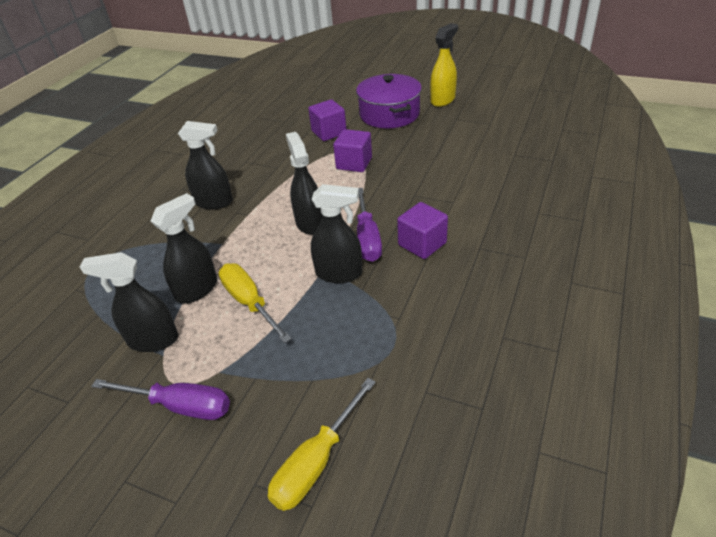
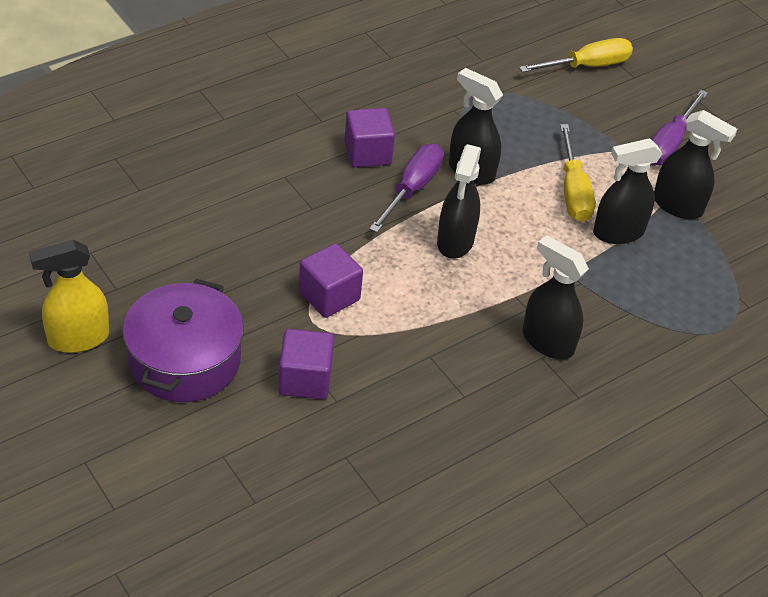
camera: 155 degrees left, 5 degrees up
purple screwdriver [91,379,230,420] -> purple screwdriver turned 105 degrees counterclockwise [651,90,708,165]

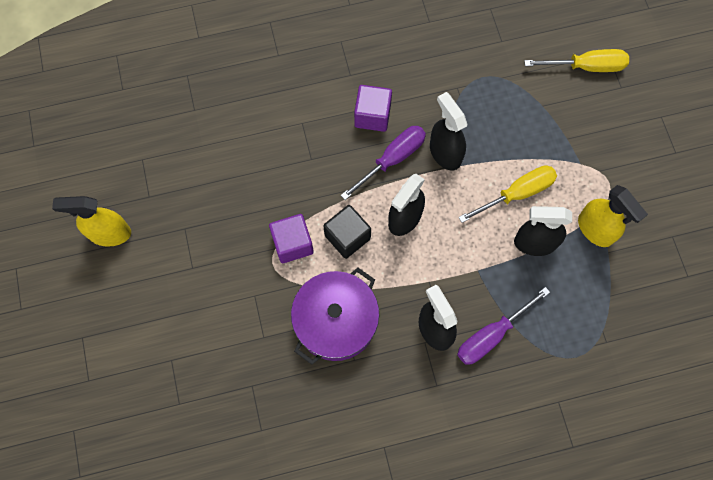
camera: 25 degrees right, 25 degrees up
purple pot [123,279,244,402] -> purple pot moved to [291,268,379,365]
purple cube [278,329,334,399] -> none
yellow screwdriver [560,124,595,222] -> yellow screwdriver turned 135 degrees counterclockwise [458,165,557,223]
purple screwdriver [651,90,708,165] -> purple screwdriver moved to [457,287,550,365]
black spray bottle [654,110,737,219] -> yellow spray bottle [578,185,648,247]
none -> black cube [323,205,371,259]

